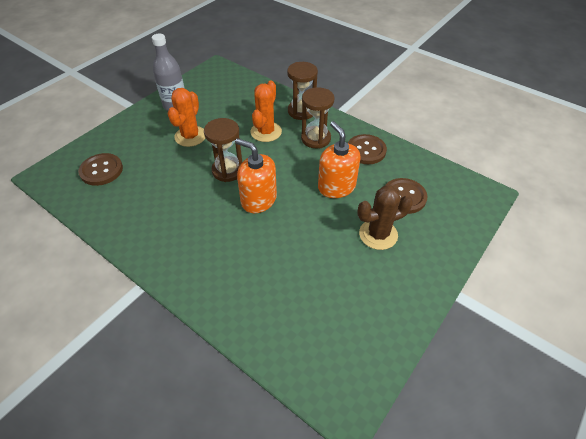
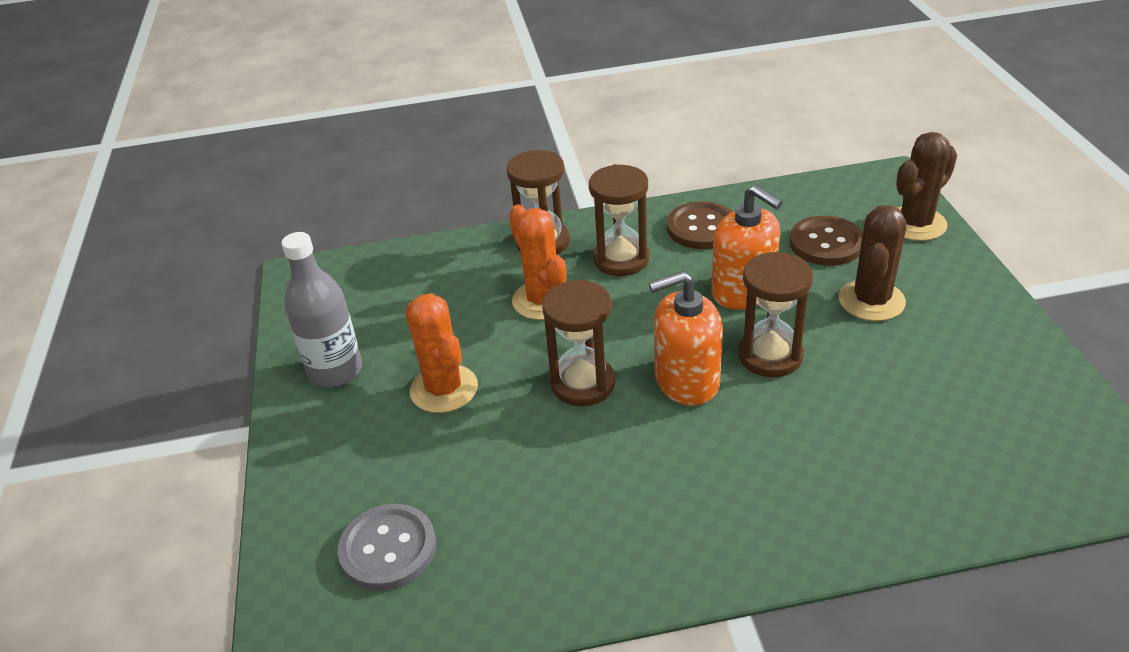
camera: 45 degrees left, 10 degrees down
brown button [78,153,123,186] -> grey button [338,504,436,591]
orange soap dispenser [318,121,361,198] -> orange soap dispenser turned 150 degrees counterclockwise [712,185,783,309]
none -> brown hourglass [738,251,813,377]
none -> brown cactus [896,132,957,241]

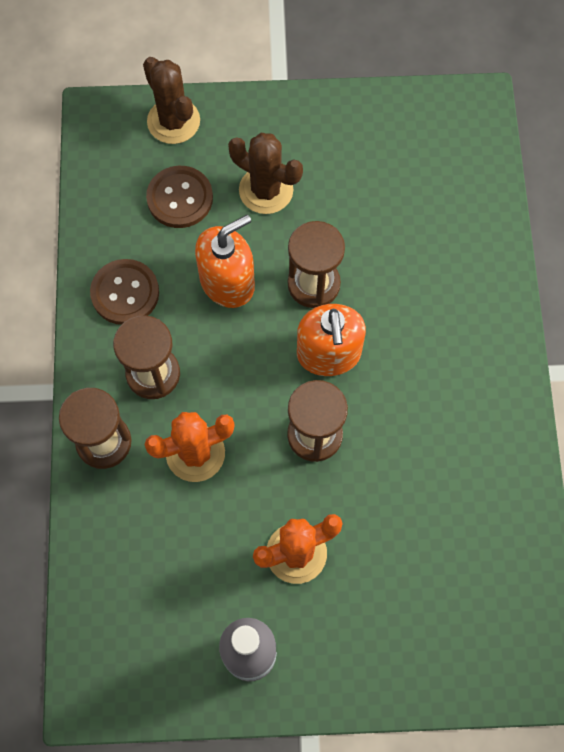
camera: 85 degrees left, 30 degrees up
grey button [338,504,436,591] -> none

